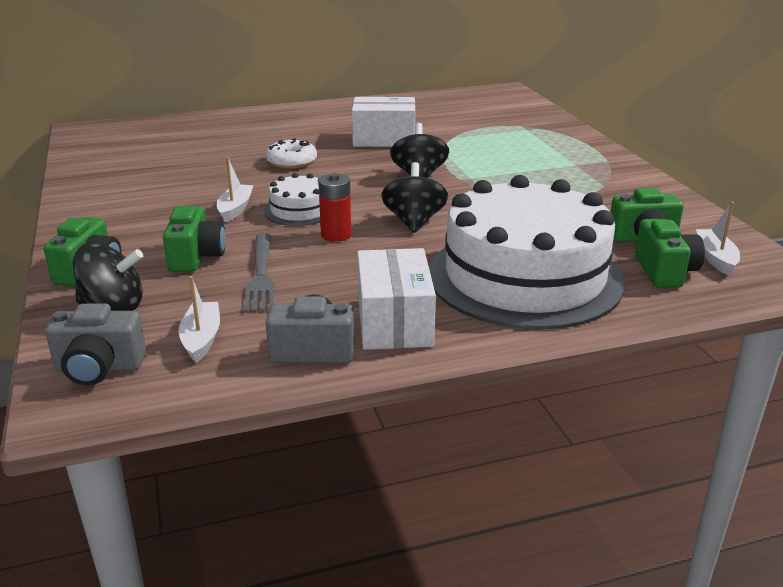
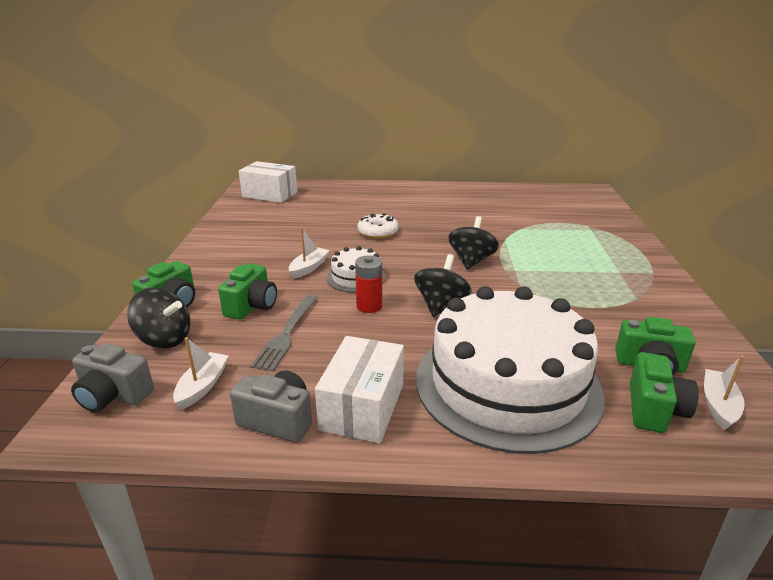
camera: 20 degrees right, 0 degrees up
white box [352,97,415,147] -> white box moved to [239,161,297,203]

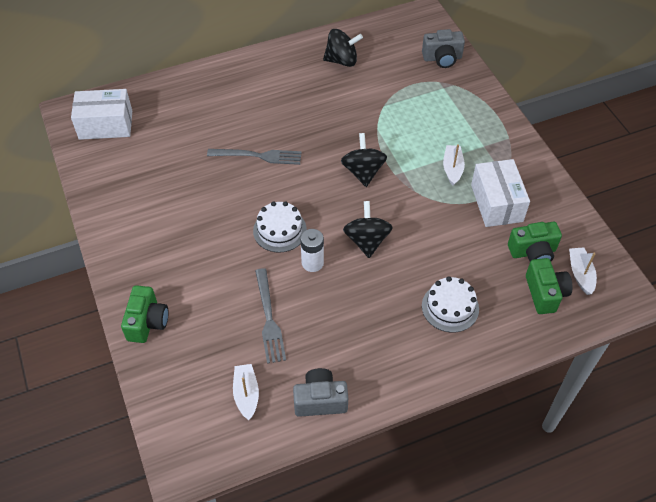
camera: 25 degrees left, 25 degrees up
grey camera [71,343,154,412] -> grey camera moved to [422,29,465,68]
black spinning top [127,288,190,349] -> black spinning top moved to [323,29,363,67]
green camera [218,264,277,320] -> none
white boat [289,227,329,279] -> white boat moved to [443,144,465,186]
white box [315,336,404,443] -> white box moved to [471,159,530,227]
red battery [355,256,382,313] -> white battery [300,229,324,272]
white donut [357,213,399,239] -> grey fork [207,149,302,165]
white cake [416,286,605,454] -> white cake [422,276,479,333], size x0.43

